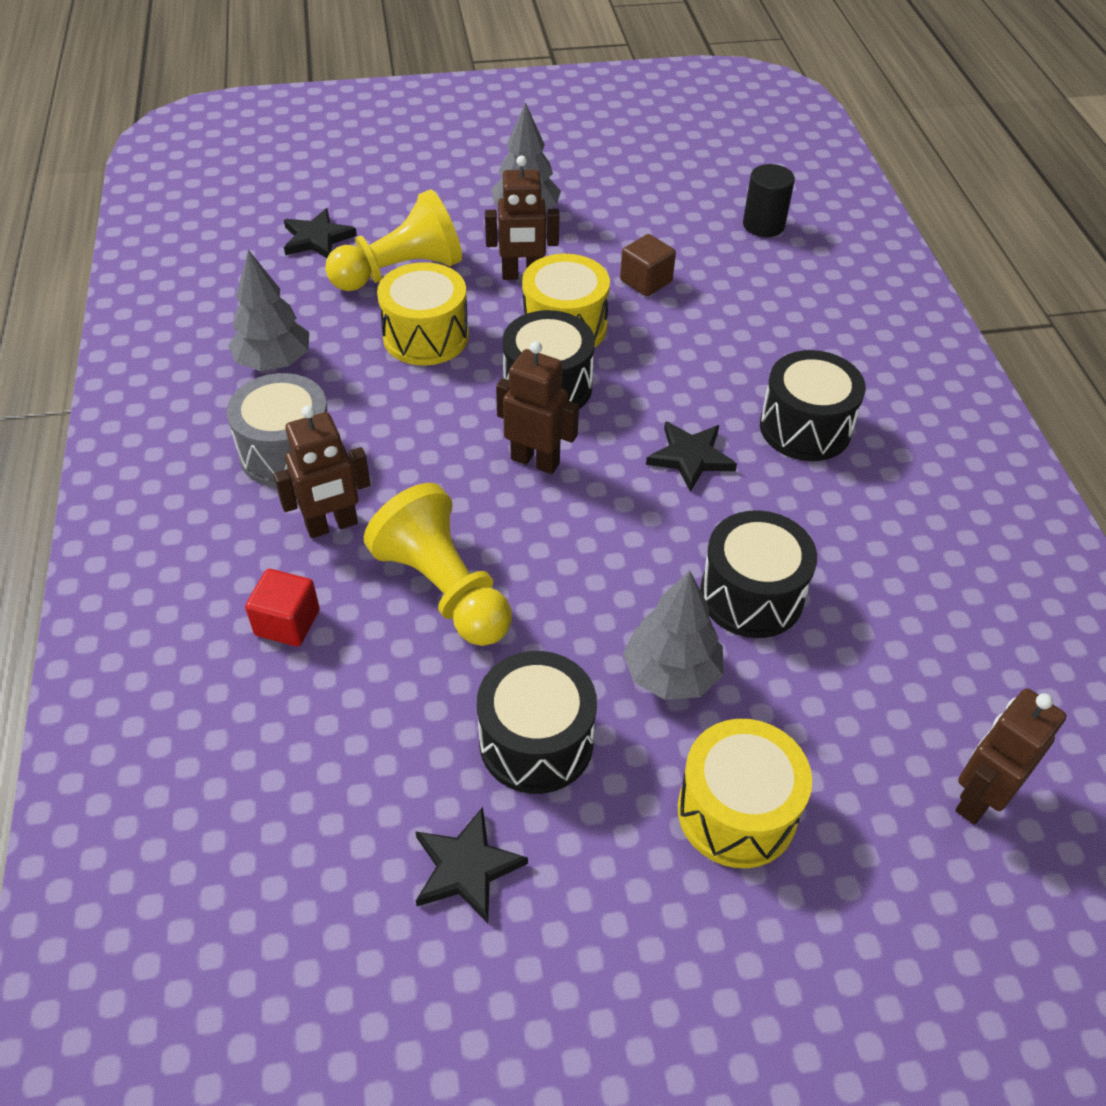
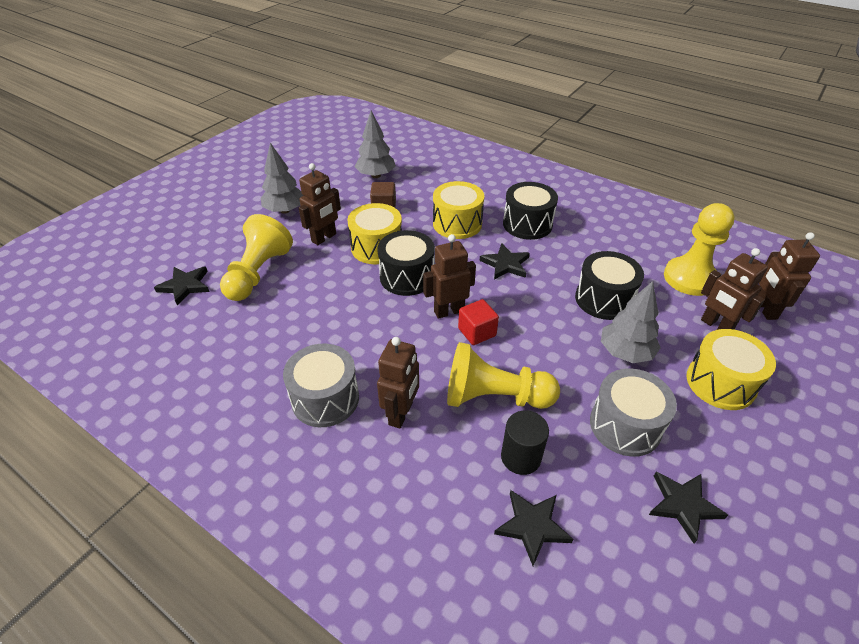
camera: 45 degrees left, 5 degrees down
grey tree [228,250,309,371] -> grey tree moved to [355,111,396,178]
red cube [245,569,320,646] -> red cube moved to [458,299,499,345]
yellow drum [377,262,469,365] -> yellow drum moved to [433,181,484,239]
black drum [477,651,597,794] -> grey drum [590,368,677,457]
black cylinder [743,164,795,237] -> black cylinder moved to [501,410,549,475]
none -> black star [494,490,574,566]
none -> yellow pawn [664,203,735,296]
none -> brown robot [701,248,768,330]

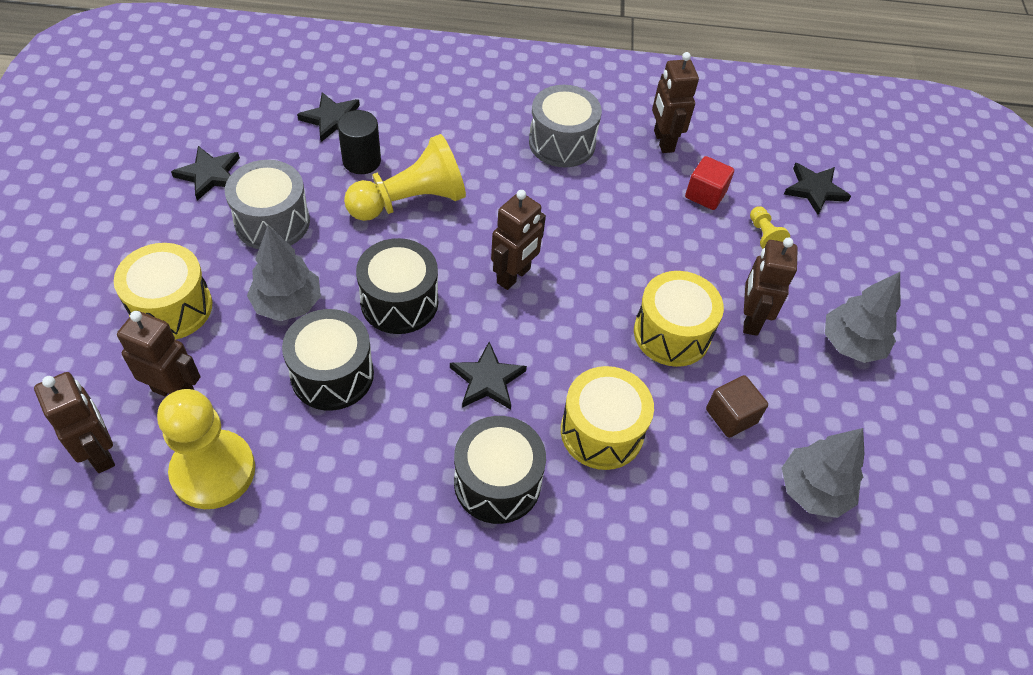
camera: 145 degrees right, 10 degrees up
yellow pawn [220,214,293,301] -> yellow pawn [750,206,790,249], size x0.45
black drum [377,230,435,296] -> black drum moved to [356,238,438,334]
brown robot [377,337,419,429] -> brown robot moved to [652,52,699,153]
red cube [458,299,499,345] -> red cube moved to [685,156,734,210]

